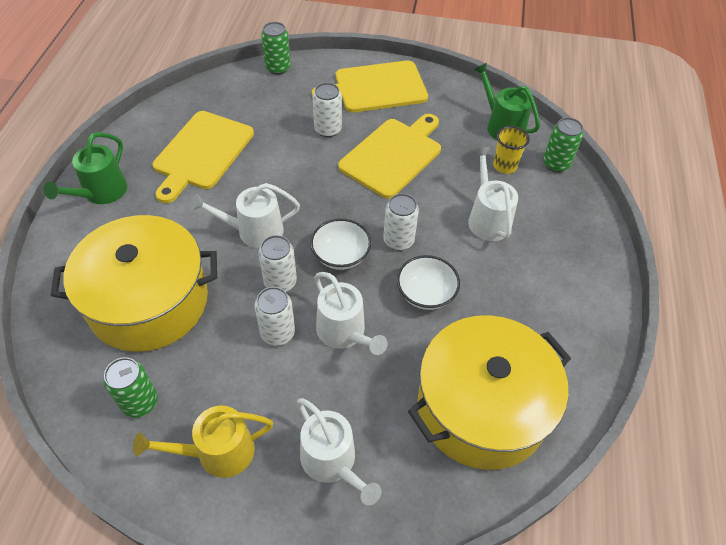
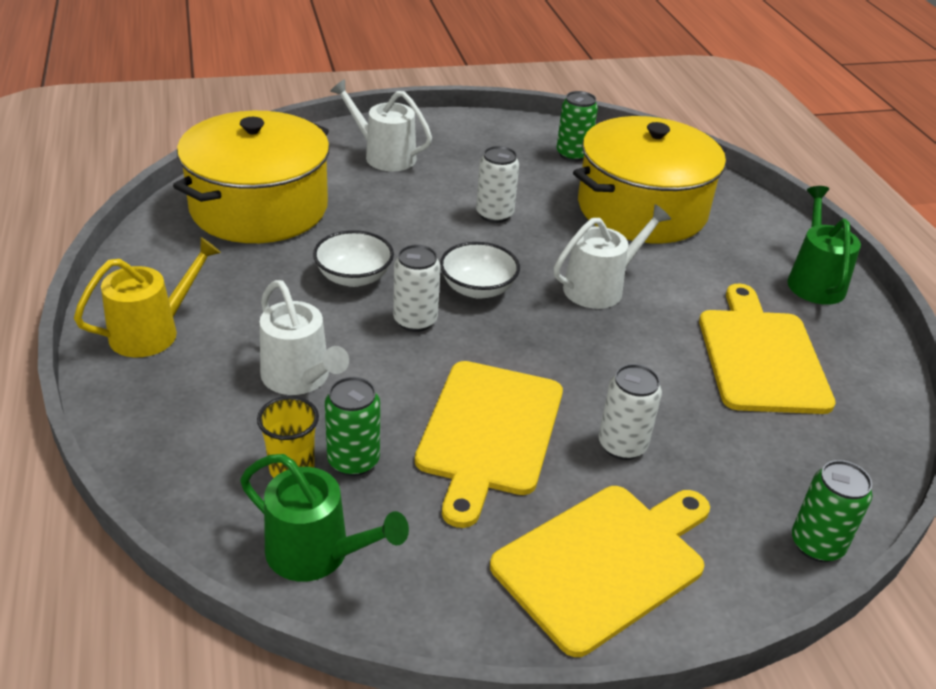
camera: 155 degrees right, 15 degrees down
yellow watering can [133,405,273,478] -> yellow watering can moved to [74,237,221,358]
white can [259,235,297,292] -> none
white watering can [314,272,388,355] -> none
green can [543,117,583,173] -> green can moved to [325,377,380,476]

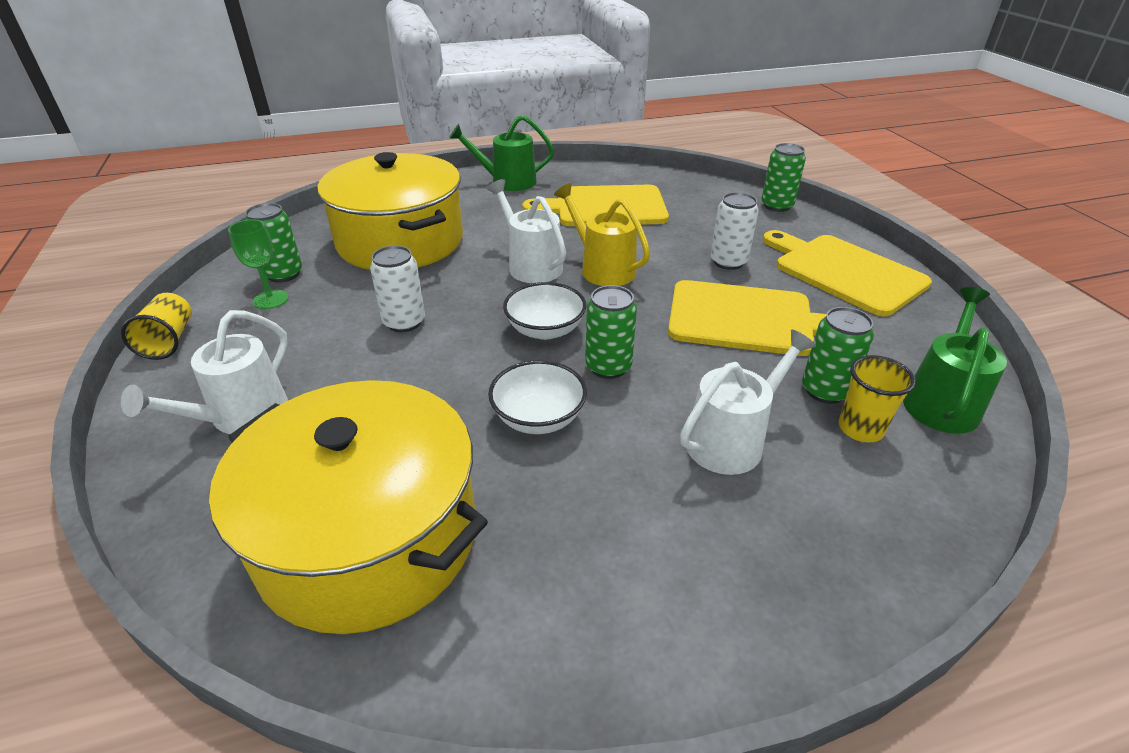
camera: 90 degrees left, 0 degrees up
yellow watering can [74,237,221,358] -> yellow watering can moved to [554,183,650,286]
white can [393,244,440,332] -> green can [585,285,637,379]
none -> yellow cup [121,293,192,360]
none -> green goblet [228,219,288,309]

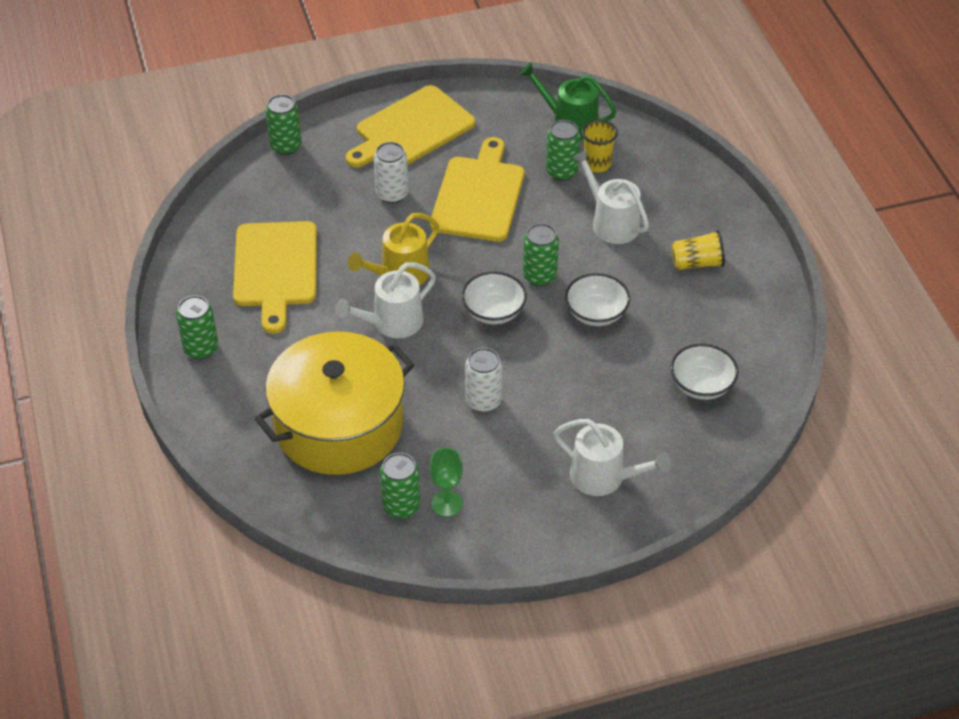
camera: 90 degrees left, 10 degrees up
yellow cup [121,293,192,360] -> yellow cup moved to [672,230,725,270]
yellow pot [209,380,488,634] -> white bowl [670,344,738,400]
green watering can [449,115,554,191] -> green can [176,295,218,359]

